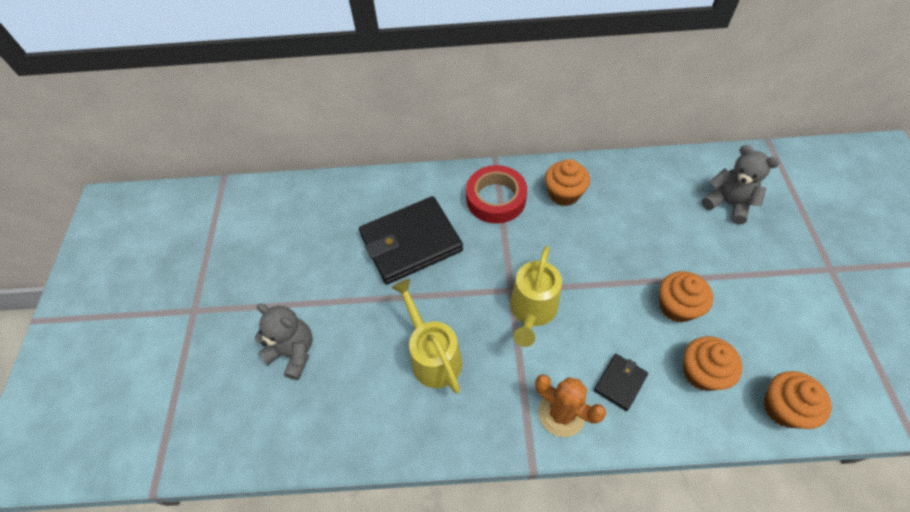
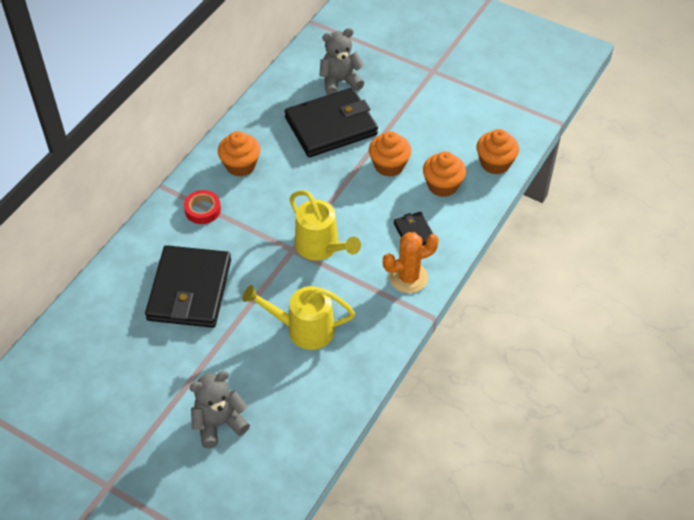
camera: 60 degrees left, 5 degrees down
red tape [466,165,527,224] -> red tape [184,190,221,224], size x0.60
none -> black wallet [285,88,378,157]

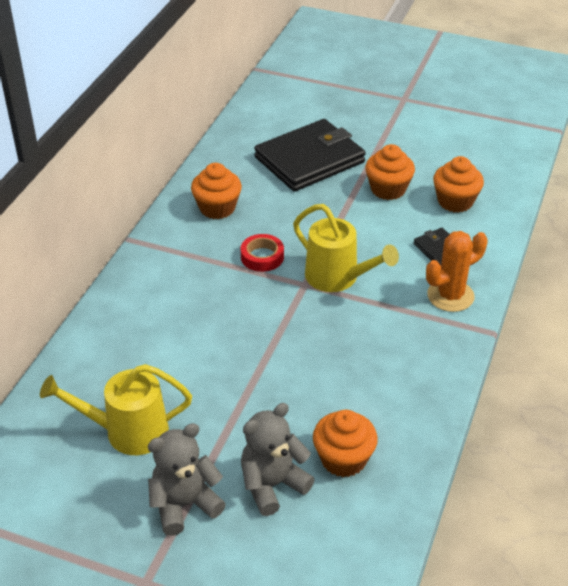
camera: 10 degrees left, 10 degrees down
black wallet [145,245,231,328] -> none
red tape [184,190,221,224] -> red tape moved to [241,234,284,272]
yellow watering can [242,285,355,350] -> yellow watering can moved to [40,364,192,455]
grey teddy bear [319,28,365,95] -> grey teddy bear moved to [148,423,226,536]
orange cupcake [477,129,519,174] -> orange cupcake moved to [313,410,378,477]

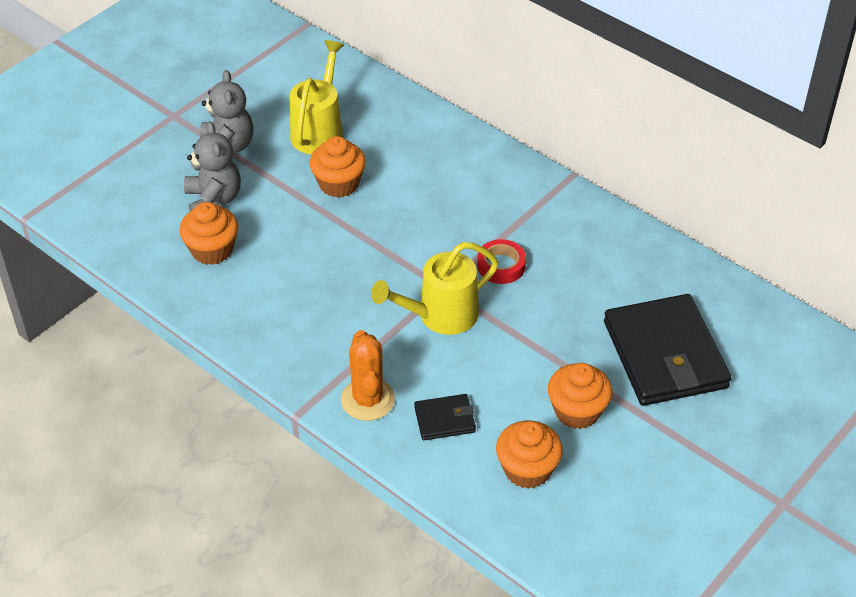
camera: 110 degrees right, 5 degrees up
orange cupcake [191,163,242,219] -> orange cupcake moved to [310,136,366,198]

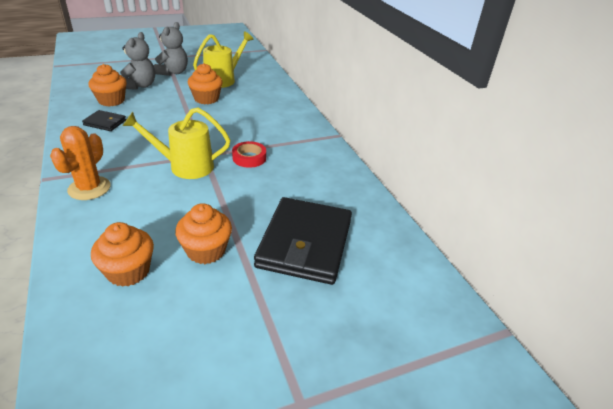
camera: 25 degrees right, 10 degrees down
black wallet [414,394,476,440] -> black wallet moved to [82,110,126,131]

